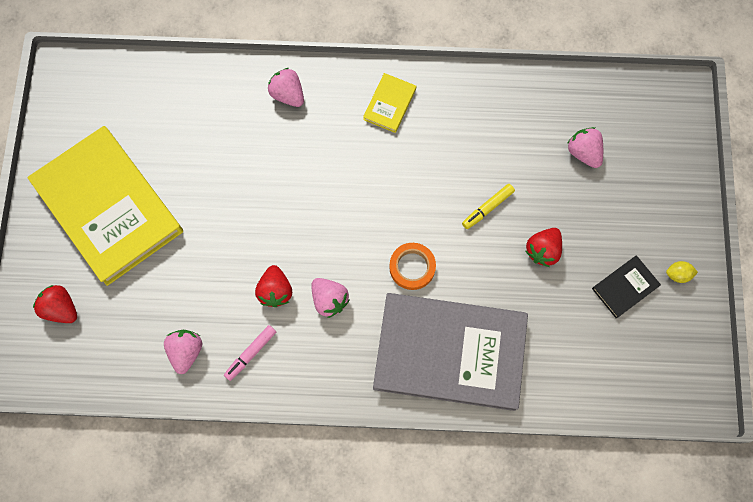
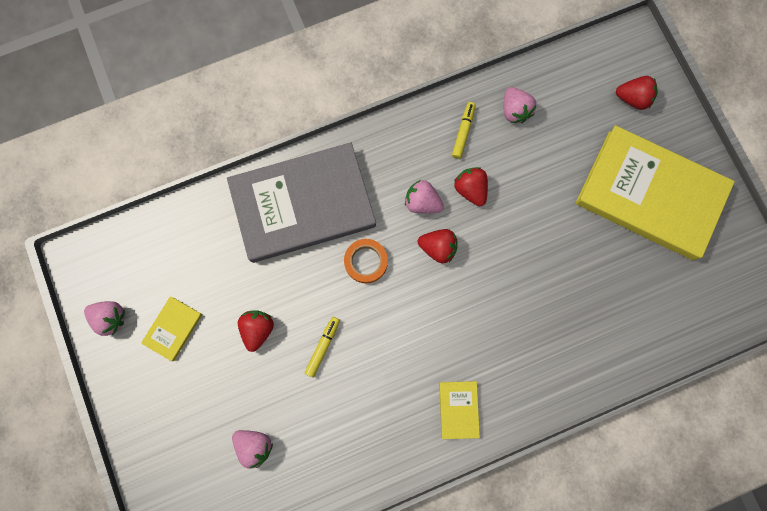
camera: 155 degrees right, 5 degrees up
pink marker [224,325,276,381] -> yellow marker [452,102,476,159]
pink strawberry [268,68,304,107] -> pink strawberry moved to [84,301,125,336]
black book [592,256,661,318] -> yellow book [141,296,202,361]
yellow lemon [666,261,698,283] -> none
none -> red strawberry [418,229,458,263]

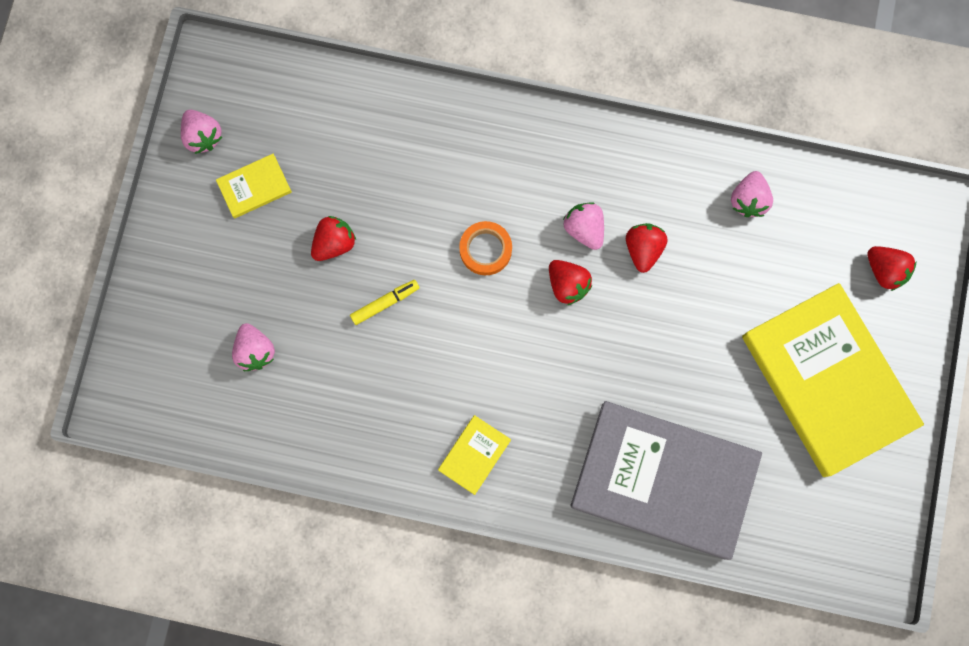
camera: 35 degrees right, 0 degrees up
grey book [227,142,376,263] -> grey book moved to [570,401,762,560]
yellow marker [452,102,476,159] -> none

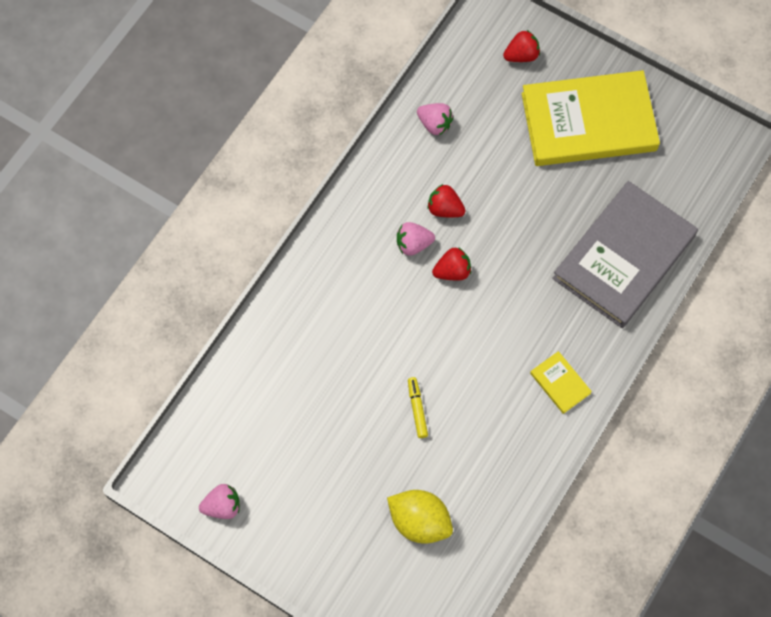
camera: 70 degrees left, 10 degrees down
yellow book [216,154,292,218] -> none
pink strawberry [232,323,275,371] -> yellow lemon [387,490,453,544]
red strawberry [311,216,356,261] -> none
orange tape [459,221,512,275] -> none

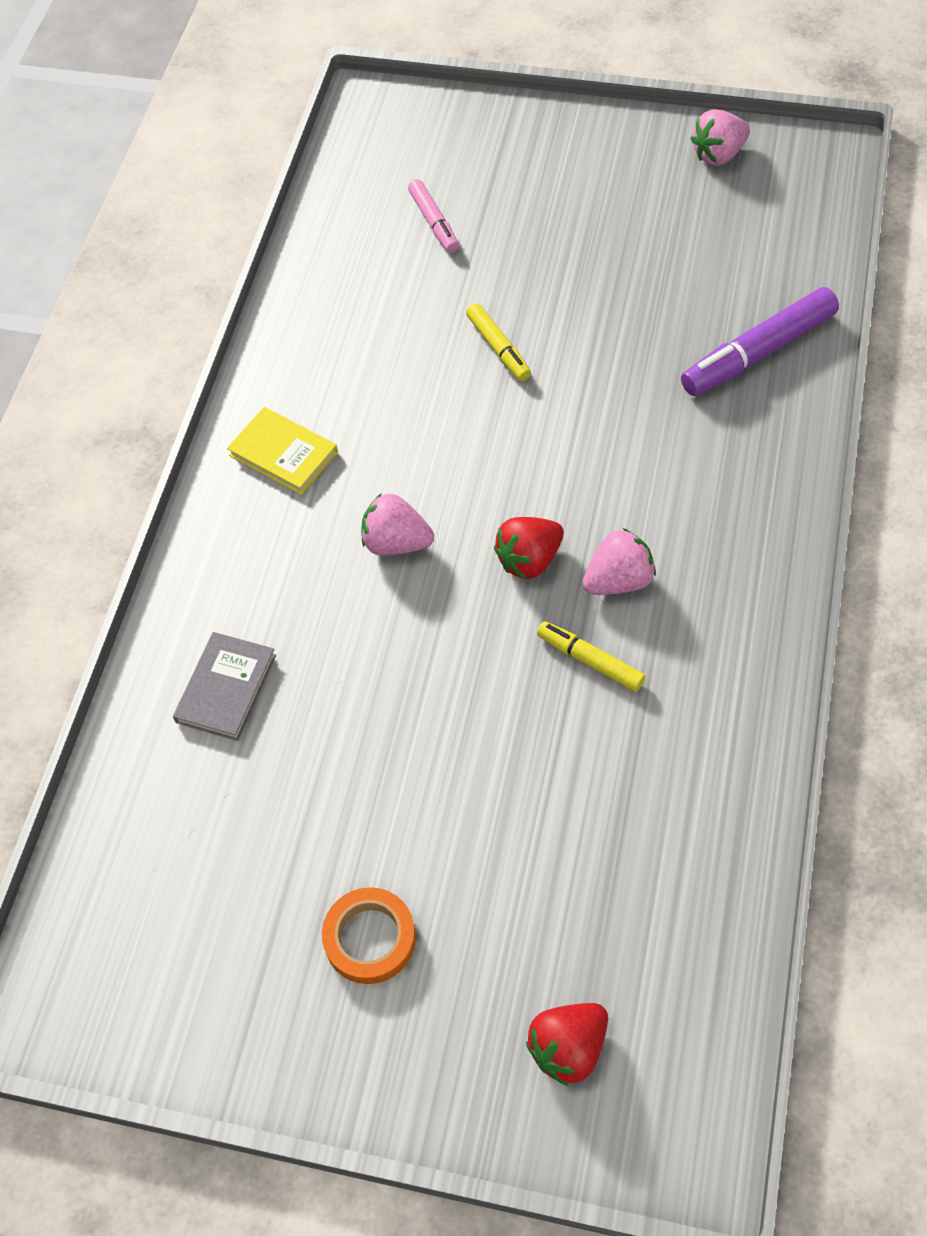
camera: 165 degrees right, 10 degrees down
yellow lemon [387,490,453,544] -> pink marker [408,179,459,253]
pink strawberry [417,103,453,135] -> pink strawberry moved to [361,494,434,556]
red strawberry [427,184,466,217] -> yellow marker [537,621,645,692]
yellow book [522,70,660,166] -> orange tape [322,887,416,984]
grey book [552,181,698,328] -> grey book [173,632,276,741], size x0.40
none -> purple marker [681,287,839,396]

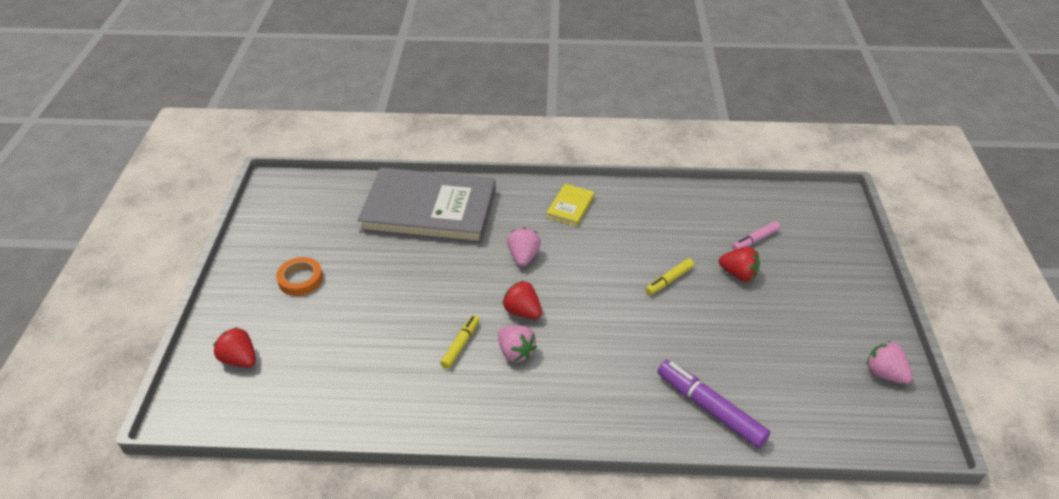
camera: 75 degrees right, 15 degrees down
grey book [173,632,276,741] -> grey book [358,168,496,245], size x2.47
none -> red strawberry [719,247,760,281]

